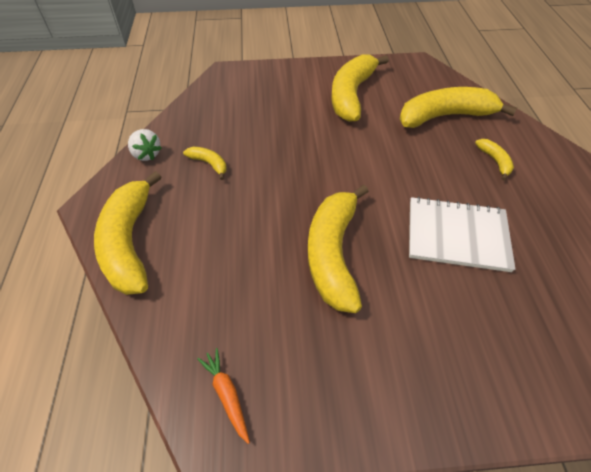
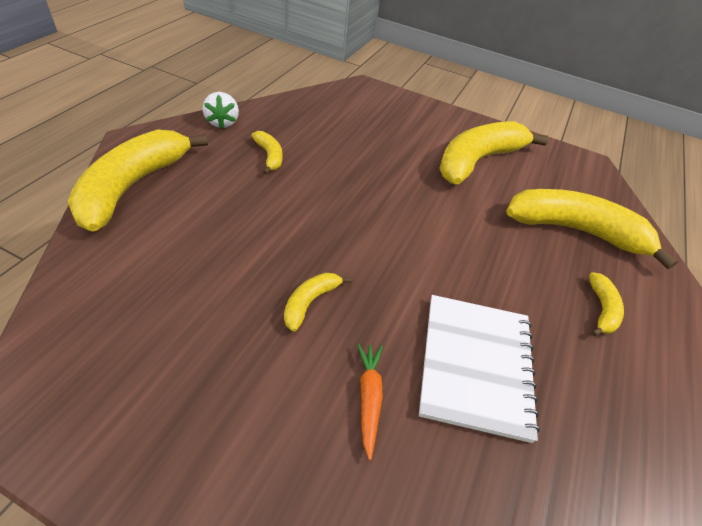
camera: 25 degrees right, 5 degrees down
orange carrot [197,348,250,444] -> orange carrot moved to [357,343,383,460]
yellow banana [308,185,369,313] -> yellow banana [284,272,352,332], size x0.45
white notebook [409,197,515,272] -> white notebook turned 60 degrees clockwise [419,295,540,443]

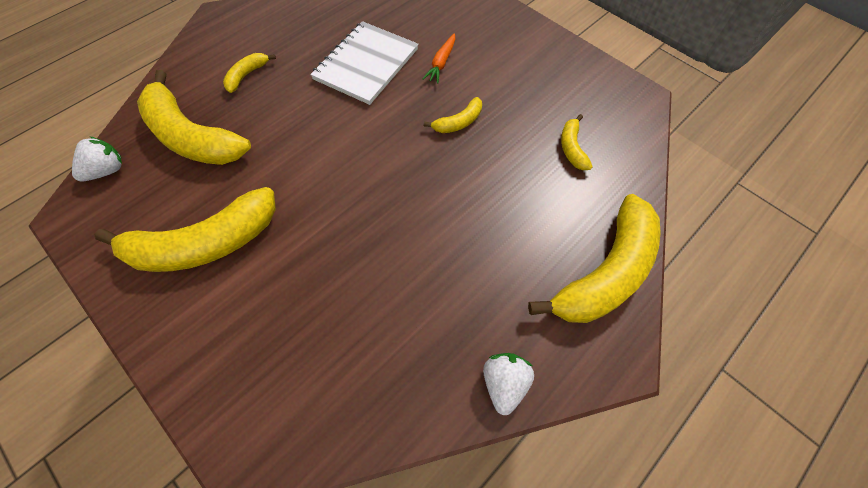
camera: 155 degrees left, 15 degrees up
yellow banana [251,131,283,175] -> yellow banana moved to [561,114,593,170]
none -> white strawberry [72,136,122,181]

